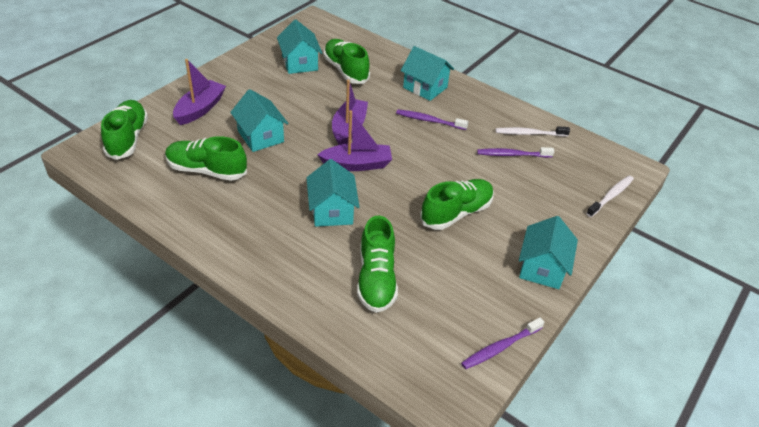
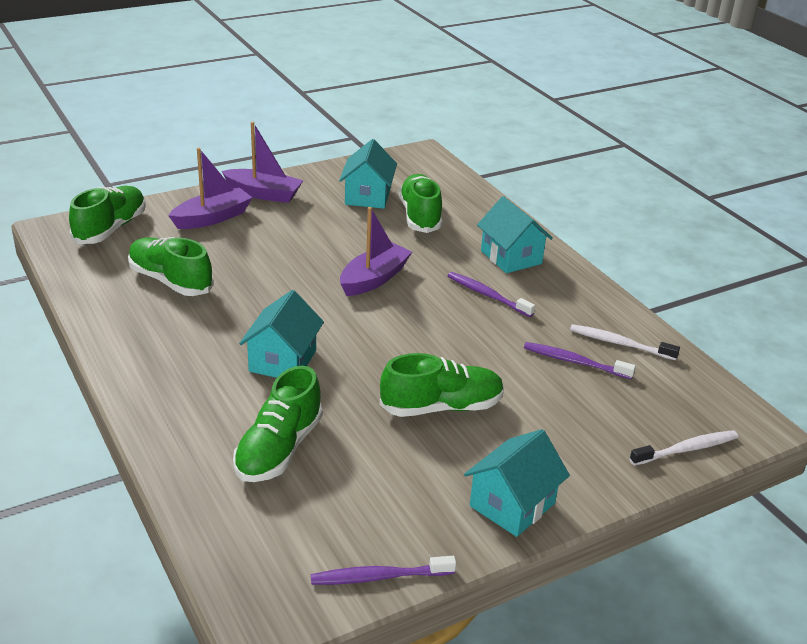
camera: 25 degrees right, 10 degrees down
turquoise house [230,89,289,152] -> none
purple boat [317,110,392,171] -> purple boat moved to [222,122,303,203]

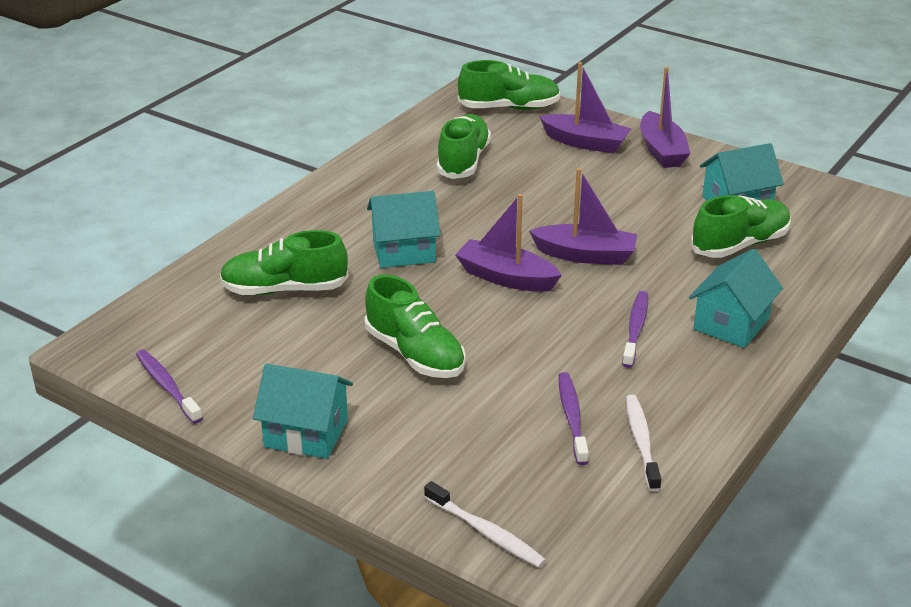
camera: 65 degrees right, 0 degrees up
none -> purple boat [455,194,562,292]

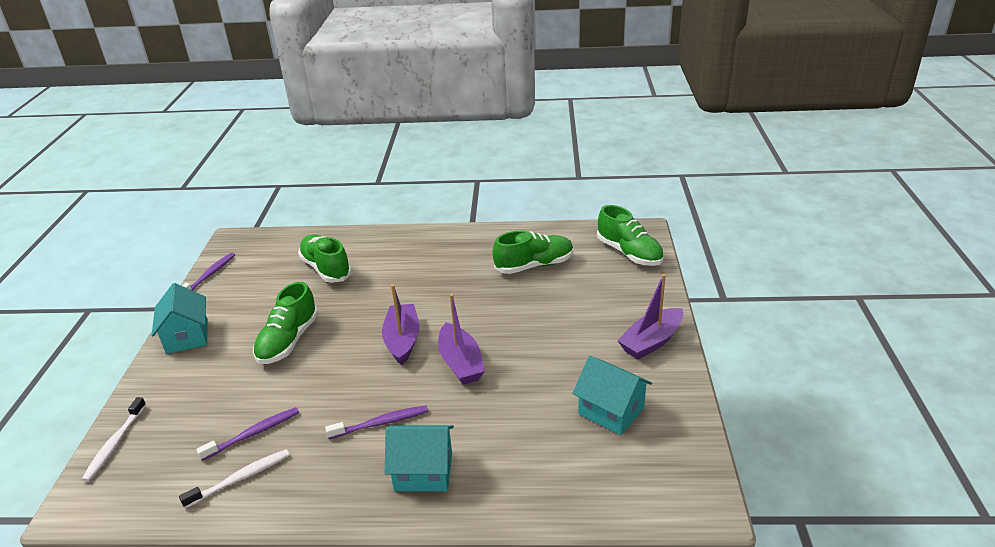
camera: 60 degrees right, 0 degrees up
turquoise house [367,191,441,268] -> none
purple boat [539,62,631,153] -> none
green shoe [691,195,791,258] -> none

